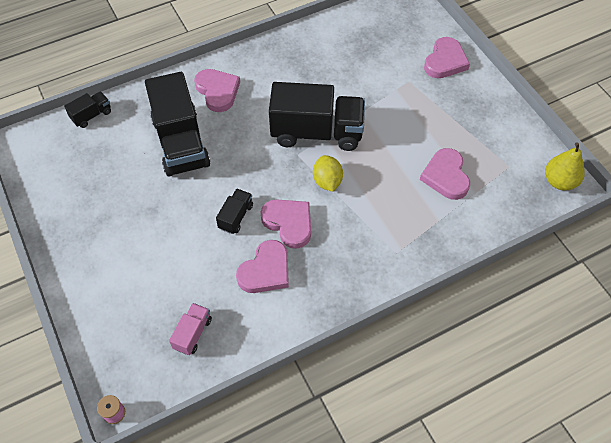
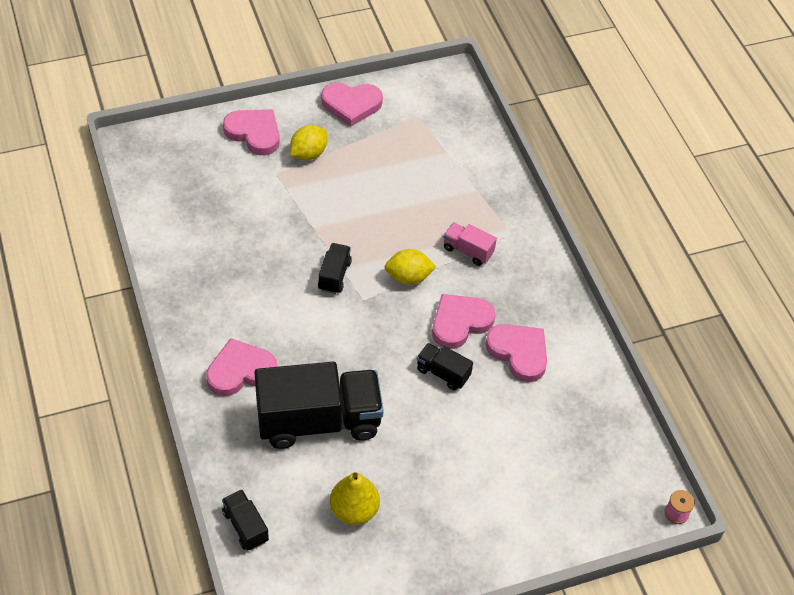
camera: 85 degrees left, 5 degrees down
pink truck [169,303,212,355] -> pink truck moved to [443,222,497,266]
black truck [269,82,365,151] -> black truck [318,243,352,294], size x0.45
pink heart [420,148,470,200] -> pink heart moved to [321,83,383,127]
yellow pear [545,142,585,191] -> yellow pear moved to [330,472,380,525]
none -> yellow lemon [290,125,327,160]

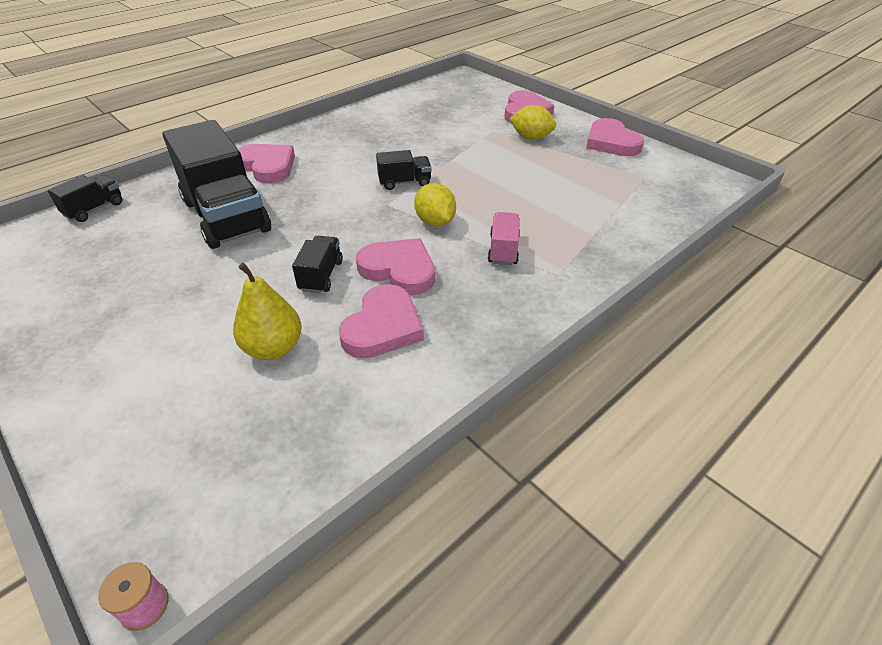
camera: 70 degrees right, 10 degrees down
yellow pear [330,472,380,525] -> yellow pear moved to [233,263,302,360]

